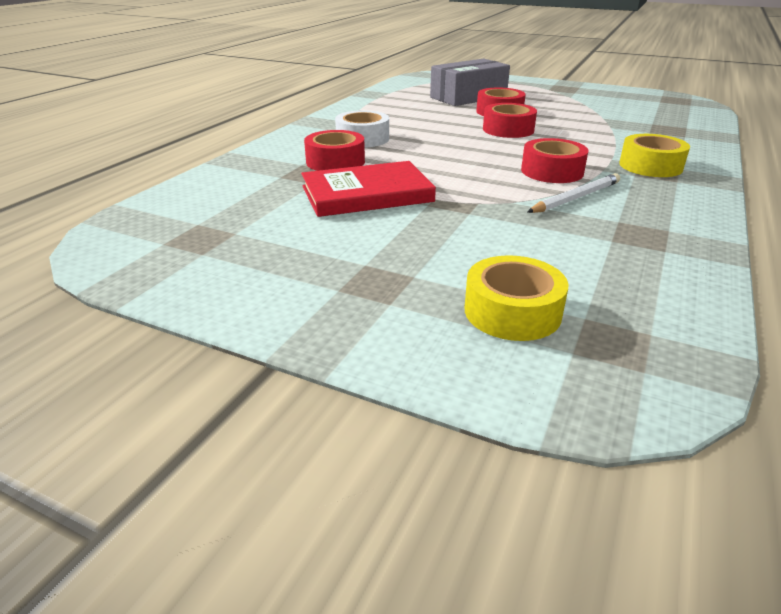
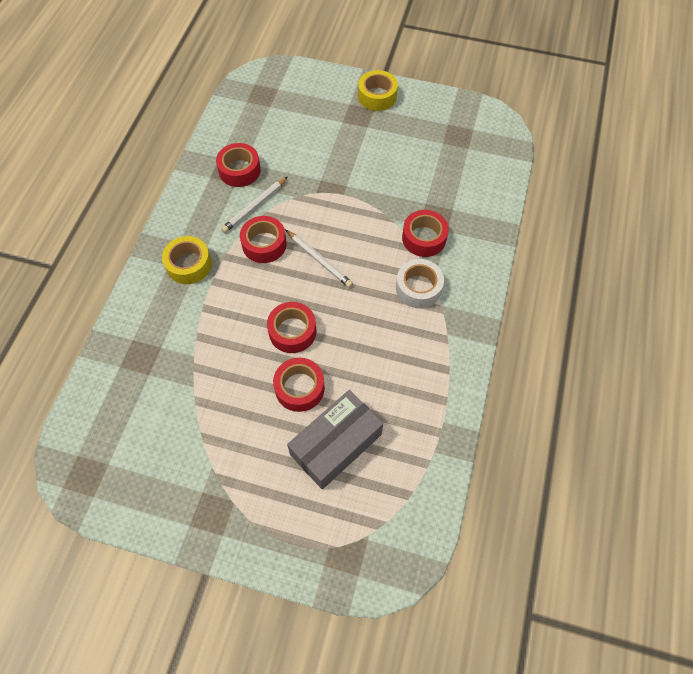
camera: 170 degrees right, 30 degrees up
red book [301,161,436,217] -> none
yellow tape [464,255,568,341] -> yellow tape moved to [358,70,398,111]
none -> red tape [216,143,261,187]
none -> white pencil [285,229,353,288]

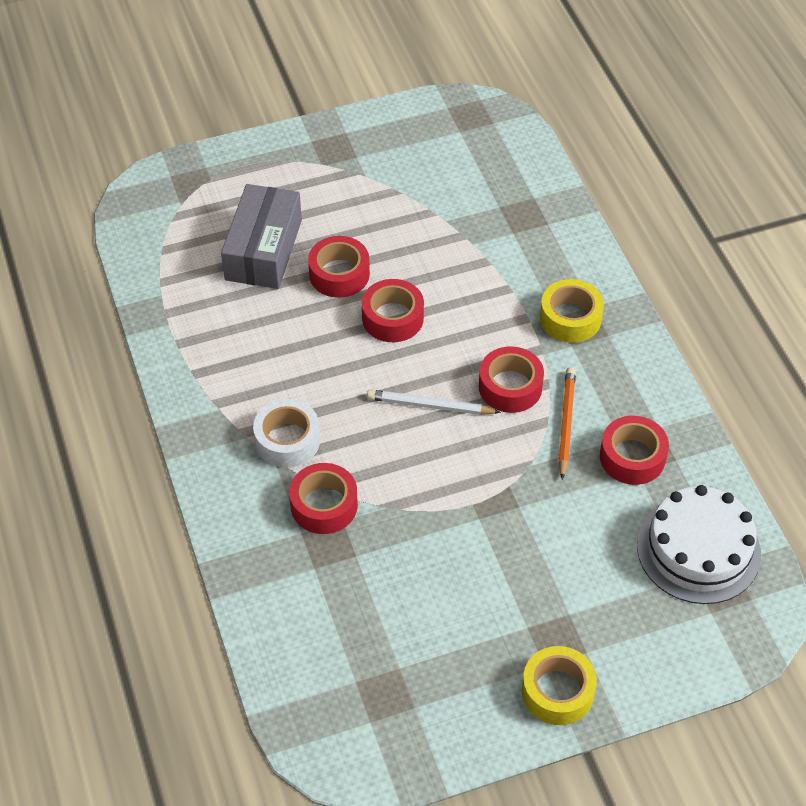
camera: 145 degrees right, 10 degrees down
white pencil [221,177,288,233] -> orange pencil [558,367,576,479]
none -> white cake [637,485,761,604]

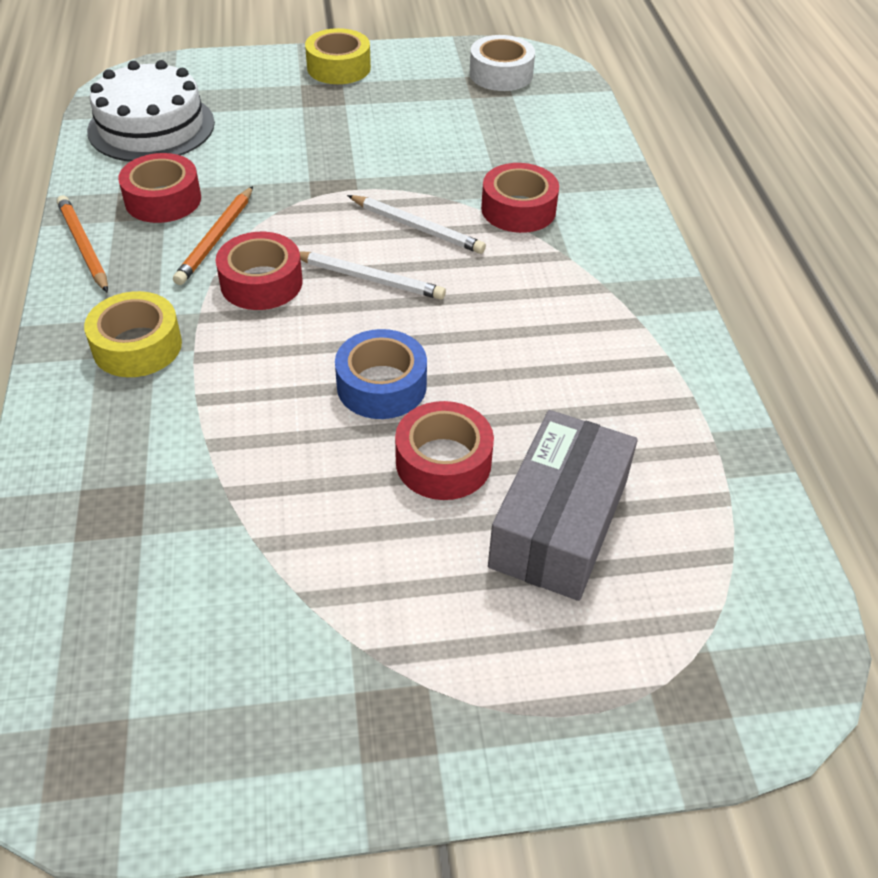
camera: 170 degrees left, 5 degrees down
white tape [253,399,320,468] -> white tape moved to [470,35,535,91]
red tape [362,279,424,342] -> blue tape [335,329,427,419]
none -> orange pencil [57,195,108,293]
none -> white pencil [347,195,486,254]

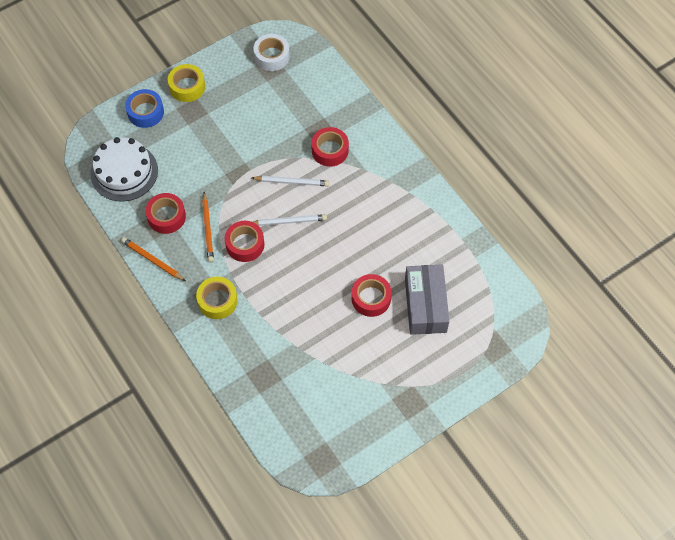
camera: 25 degrees left, 15 degrees up
blue tape [335,329,427,419] -> blue tape moved to [125,89,164,128]

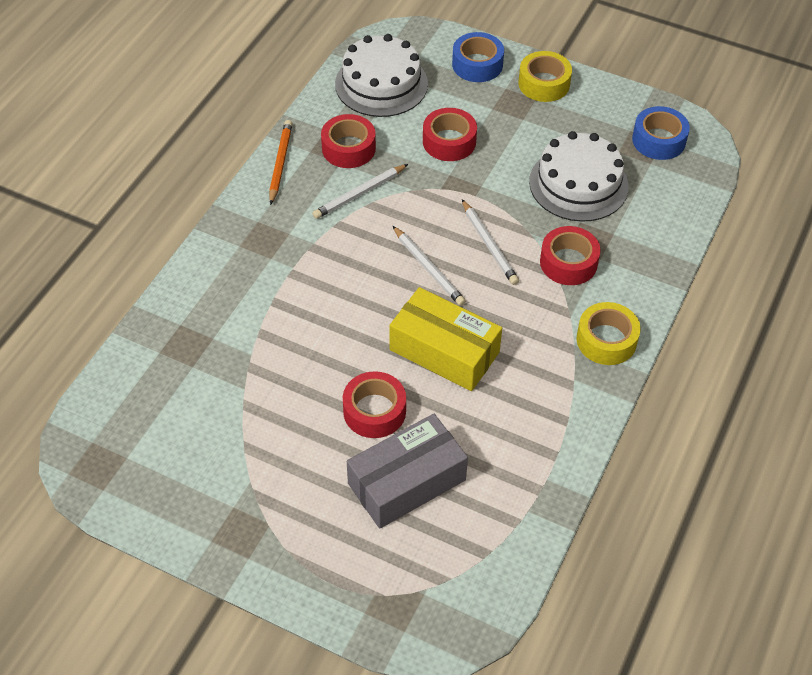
camera: 60 degrees right, 10 degrees down
yellow tape [196,277,238,319] -> yellow tape moved to [576,302,641,365]
orange pencil [202,192,214,262] -> white pencil [312,164,408,219]
red tape [225,221,265,262] -> red tape moved to [423,108,477,161]
white tape [254,34,290,71] -> blue tape [632,106,690,160]
none -> yellow box [389,287,502,391]
none -> white cake [529,131,629,222]

